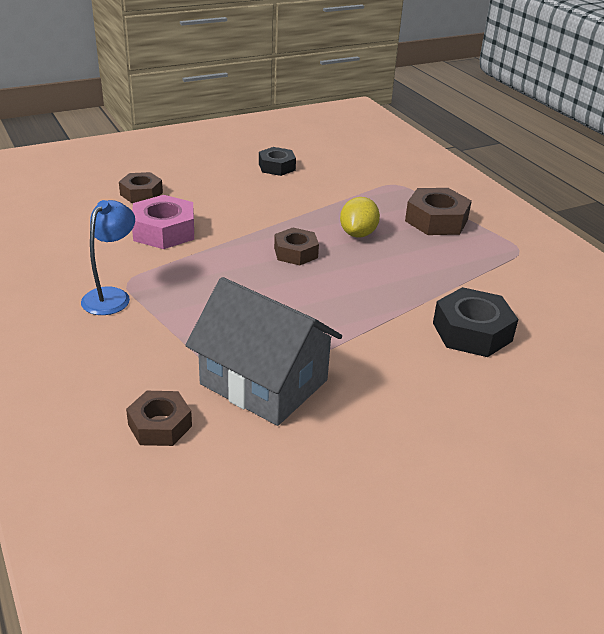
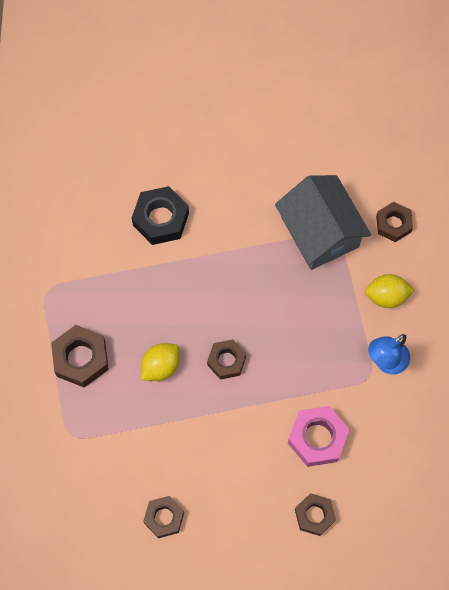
camera: 150 degrees left, 35 degrees up
black nut [259,147,296,176] -> brown nut [143,496,184,538]
none -> yellow lemon [365,274,414,308]

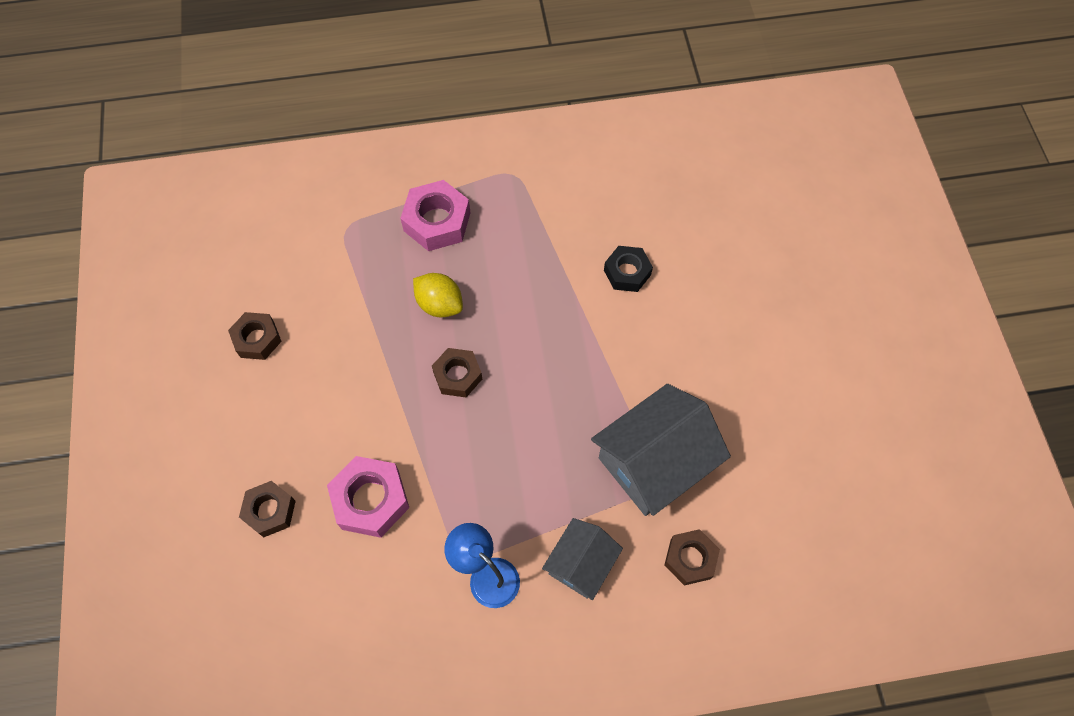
camera: 80 degrees right, 5 degrees down
brown nut [51,325,109,388] -> pink nut [400,180,470,251]
black nut [132,186,189,245] -> black nut [604,246,653,292], size x0.67
yellow lemon [365,274,414,308] -> grey house [542,518,623,600]

